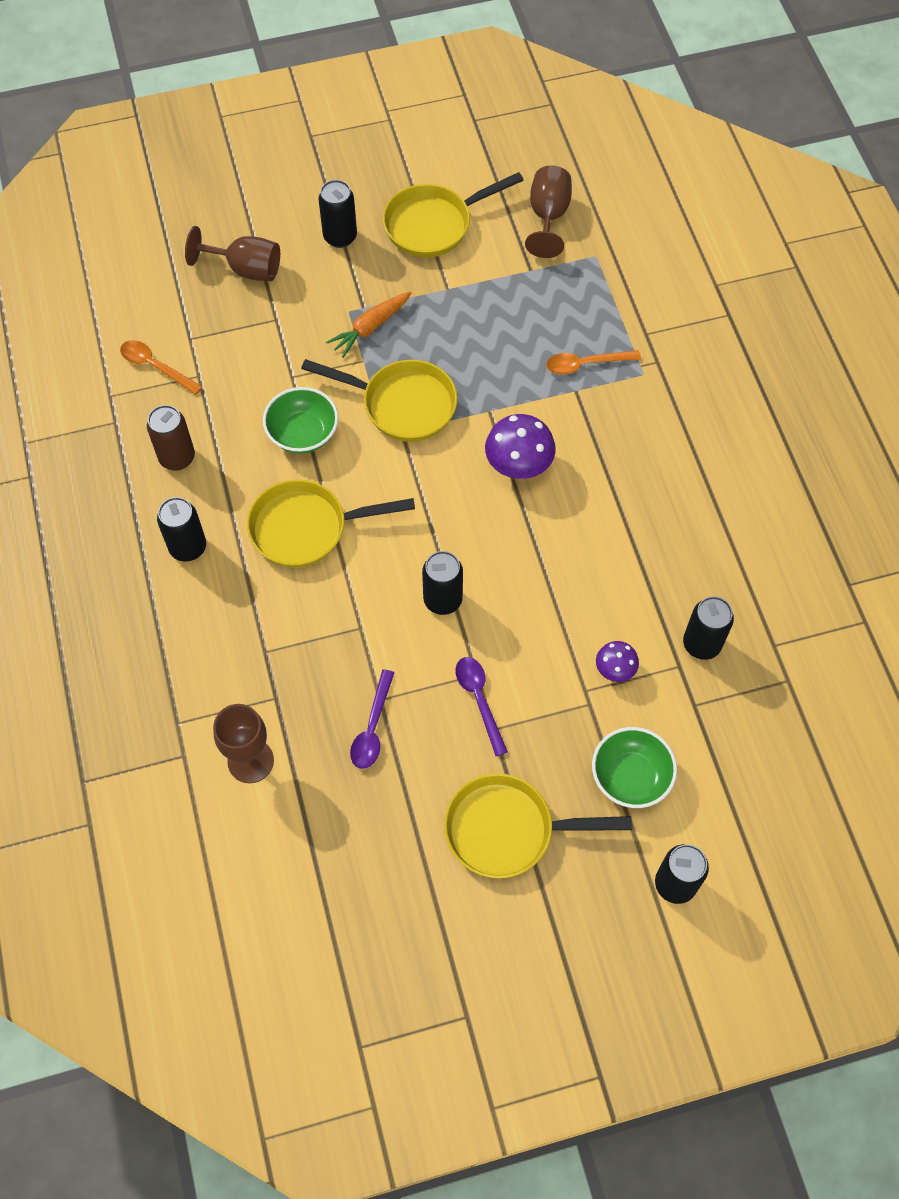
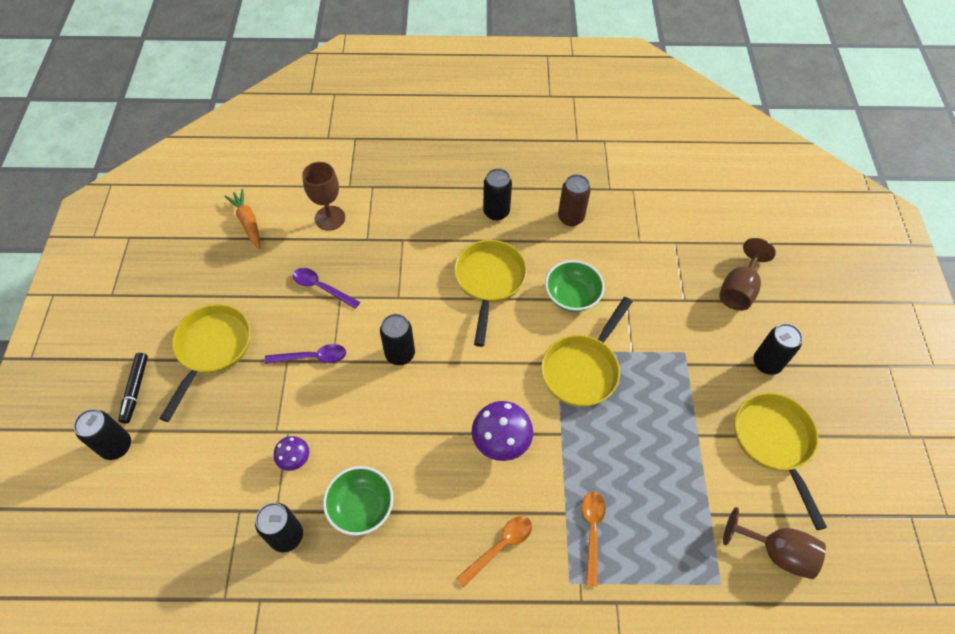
camera: 105 degrees right, 5 degrees down
orange spoon [120,340,202,395] -> orange spoon moved to [456,516,532,587]
orange carrot [326,291,411,358] -> orange carrot moved to [225,189,260,249]
green bowl [592,727,677,808] -> green bowl moved to [323,466,394,536]
none -> black marker [118,353,148,424]

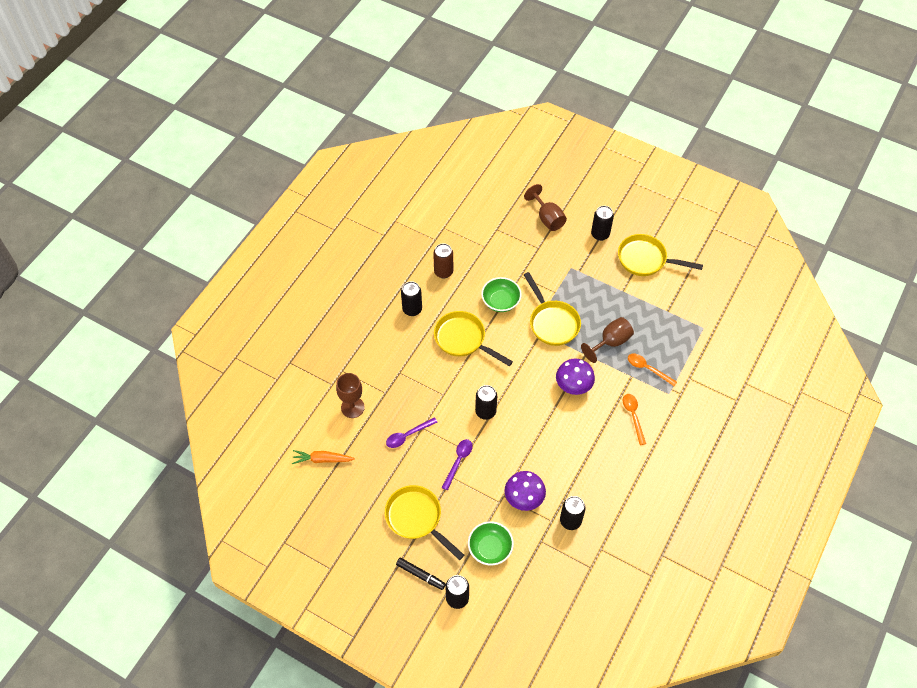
camera: 60 degrees left, 0 degrees up
purple mushroom [274,436,309,471] -> purple mushroom [504,471,546,511], size x1.74
green bowl [323,466,394,536] -> green bowl moved to [468,521,514,565]
brown goblet [723,507,826,579] -> brown goblet moved to [581,317,634,363]

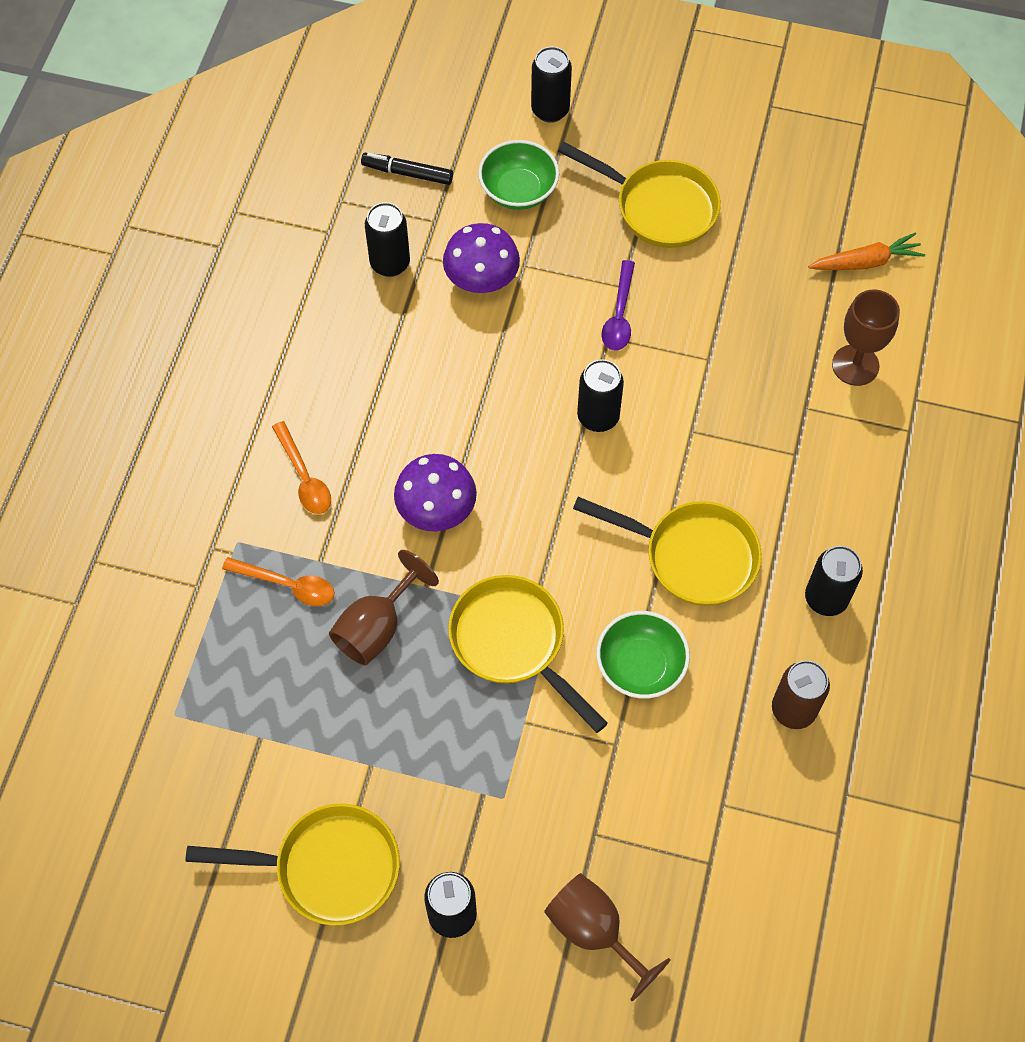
camera: 165 degrees right, 5 degrees up
purple spoon [386,417,438,448] -> none
black marker [396,558,446,590] -> black marker moved to [361,153,453,185]

